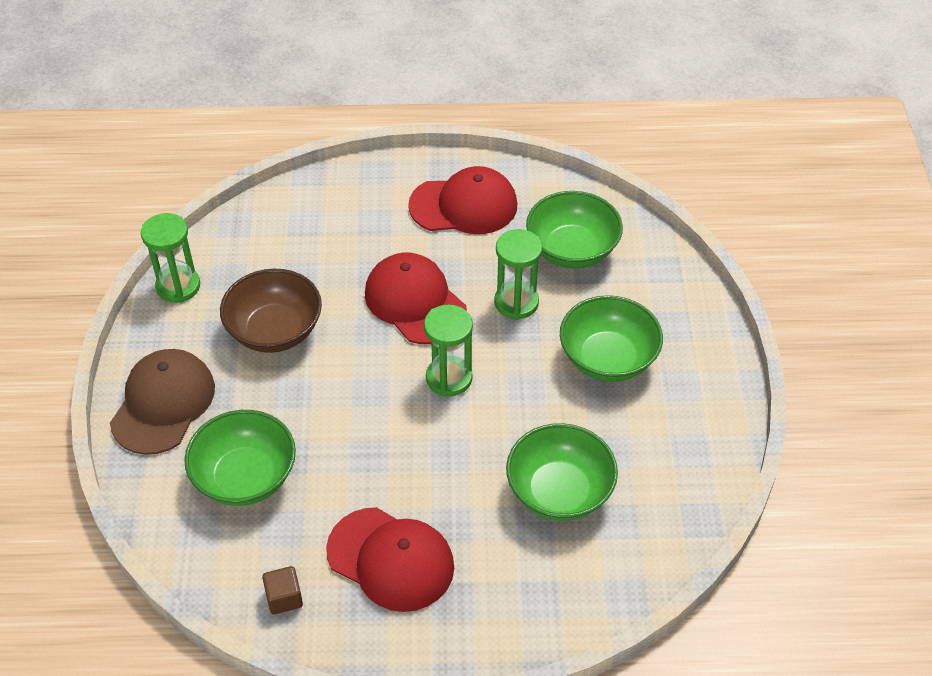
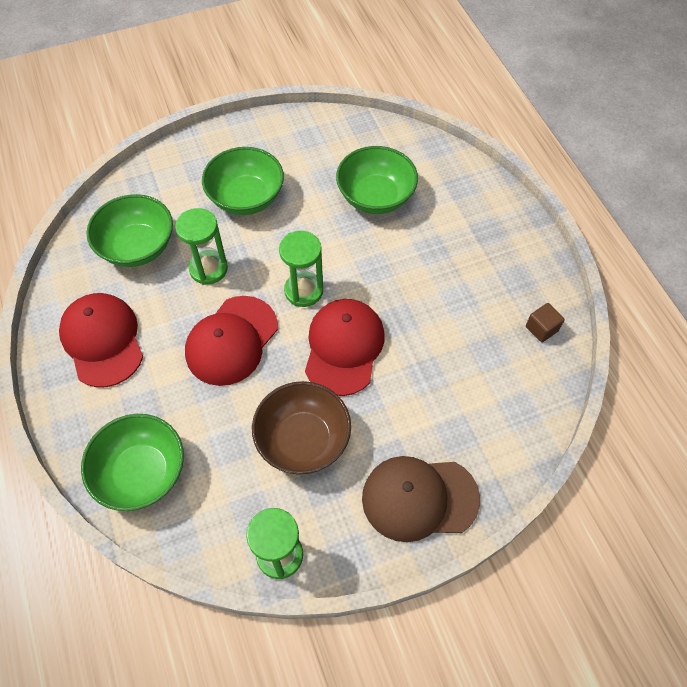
camera: 110 degrees left, 10 degrees up
green bowl [184,410,296,506] -> green bowl moved to [81,414,184,511]
red cap [326,507,454,612] -> red cap moved to [305,299,385,396]

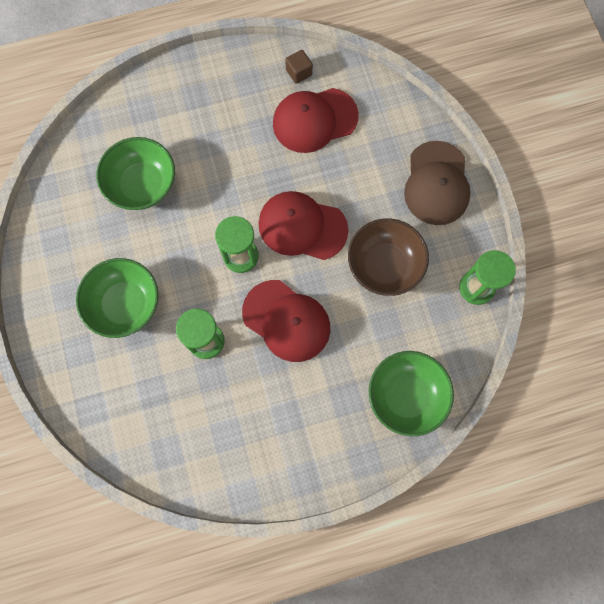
camera: 85 degrees left, 15 degrees up
red cap [59,293,143,387] -> red cap moved to [273,88,359,153]
green bowl [87,194,173,267] -> none

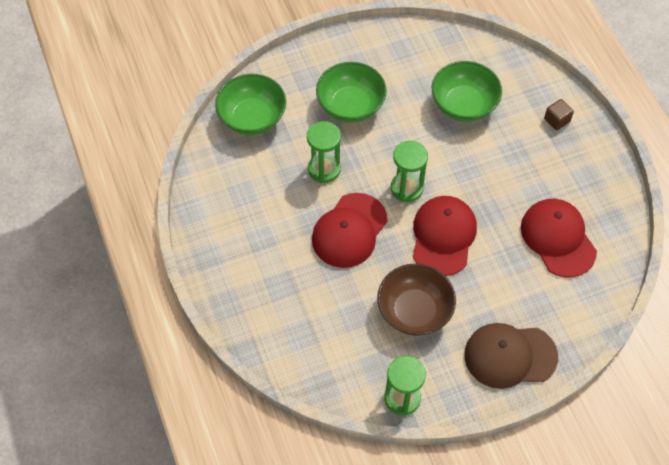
camera: 85 degrees right, 15 degrees down
brown cube [285,50,313,84] -> brown cube moved to [544,99,574,130]
green bowl [369,351,454,436] -> green bowl moved to [215,74,286,135]

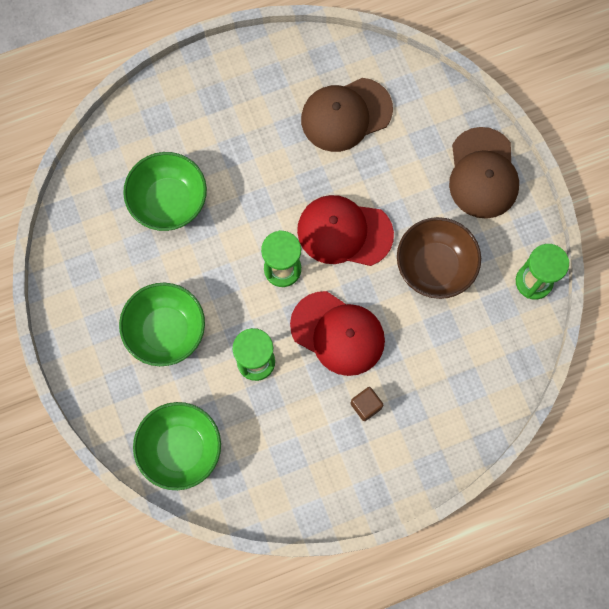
camera: 90 degrees left, 15 degrees up
red cap [521,199,597,277] -> brown cap [301,78,393,152]
brown cube [544,99,574,130] -> brown cube moved to [350,387,384,421]

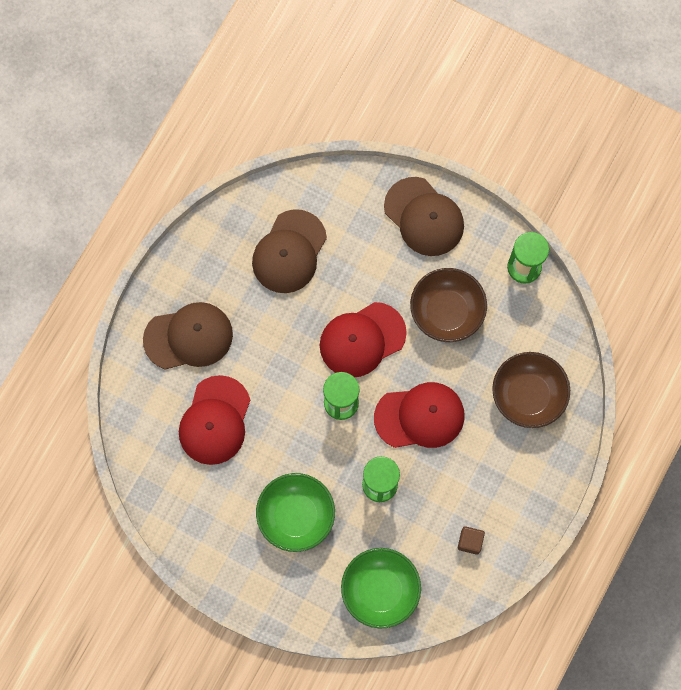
camera: 40 degrees left, 0 degrees up
green bowl [123,152,207,231] -> red cap [179,375,250,465]
brown cube [350,387,384,421] -> brown cube moved to [458,526,485,555]
none -> brown cap [143,302,233,370]
none -> brown bowl [492,352,570,428]

